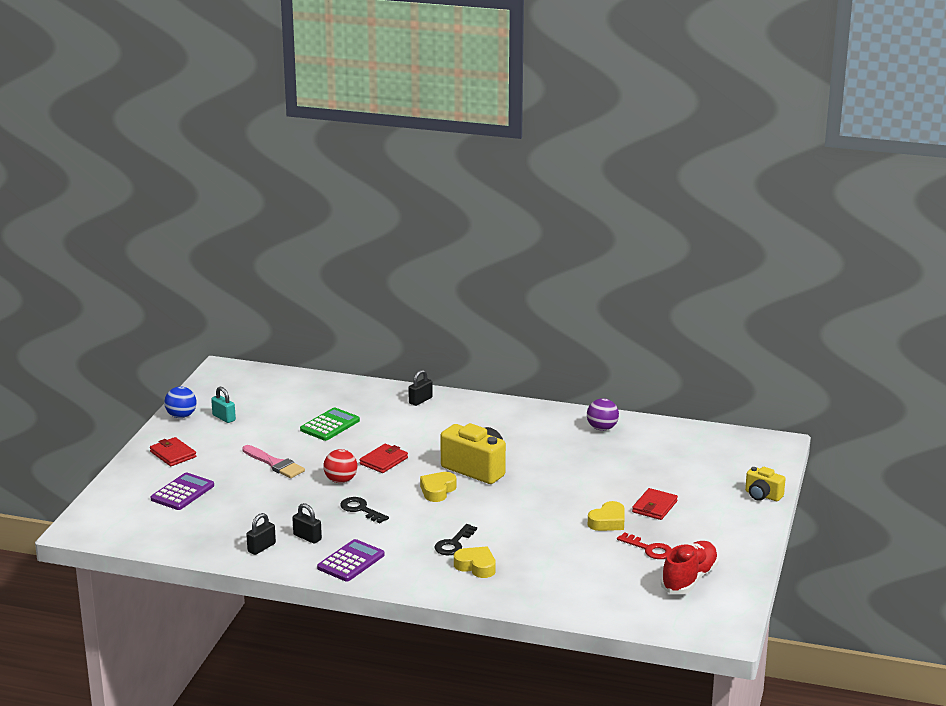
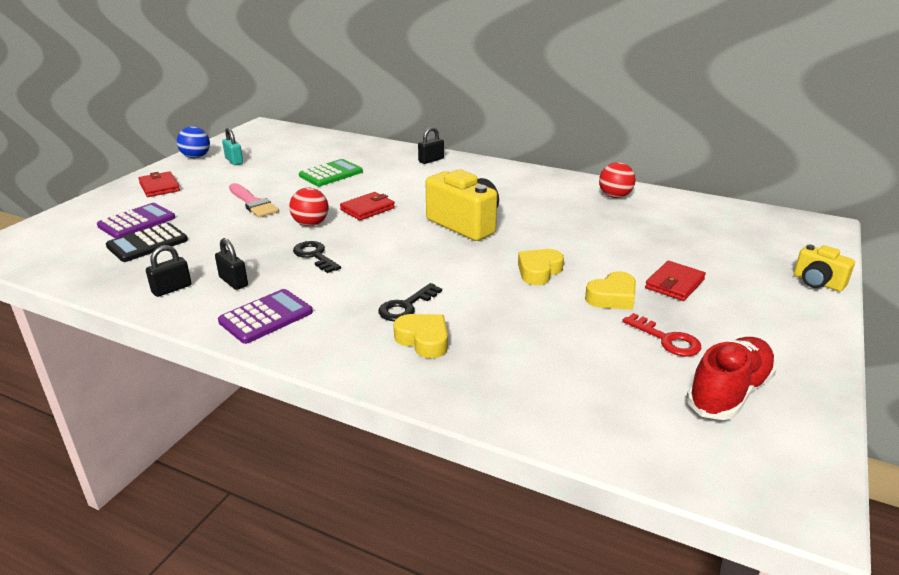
camera: 10 degrees right, 5 degrees up
yellow heart [420,472,456,502] -> yellow heart moved to [518,249,564,285]
purple ball [587,398,619,431] -> red ball [599,162,636,198]
none -> black calculator [106,222,188,262]

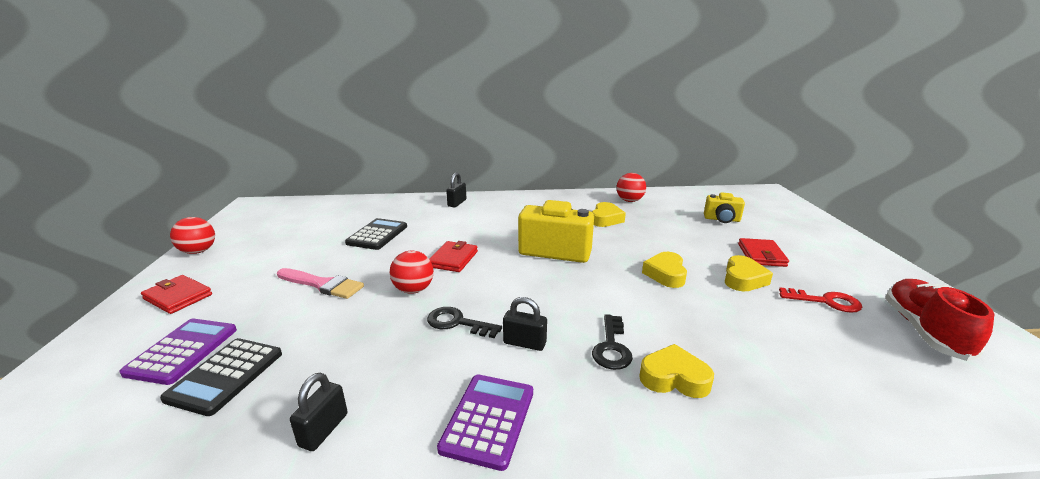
camera: 30 degrees left, 5 degrees down
blue ball [177,126,210,158] -> red ball [170,217,215,254]
black padlock [215,238,248,290] -> black padlock moved to [503,297,547,351]
turquoise padlock [222,128,243,165] -> none
green calculator [299,159,363,186] -> black calculator [345,218,407,250]
yellow camera [794,245,855,292] -> yellow camera moved to [704,192,745,223]
none -> yellow heart [592,202,626,227]

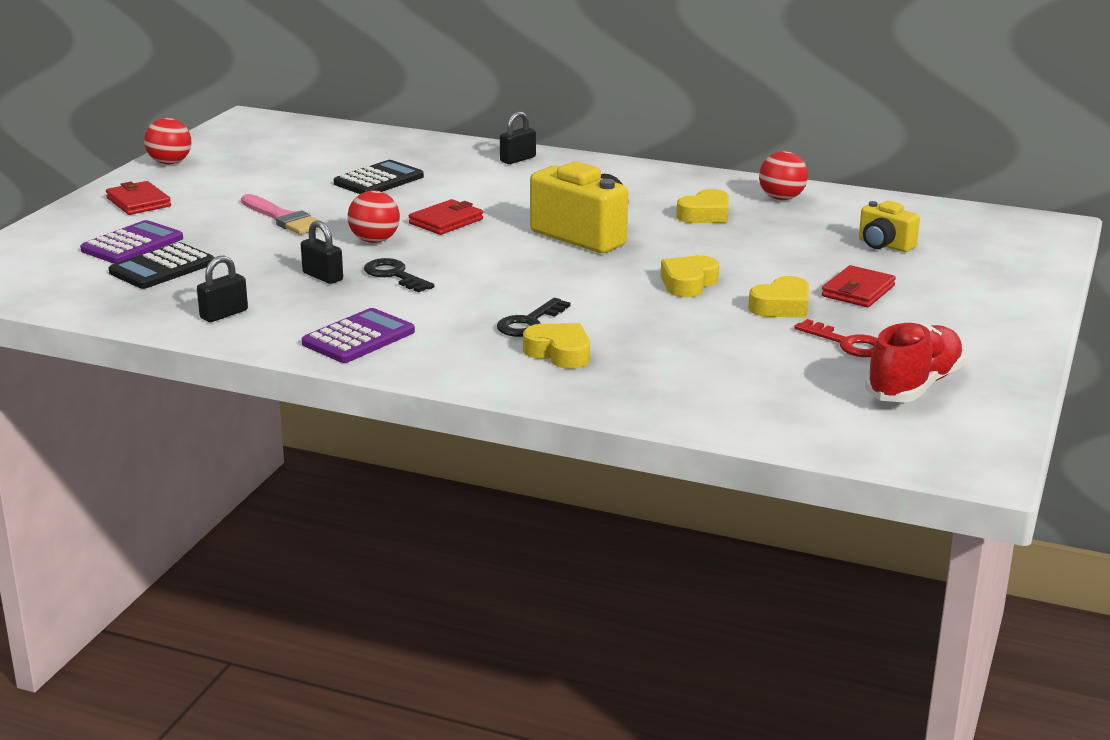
camera: 25 degrees right, 0 degrees up
black padlock [503,297,547,351] -> black padlock moved to [301,220,343,284]

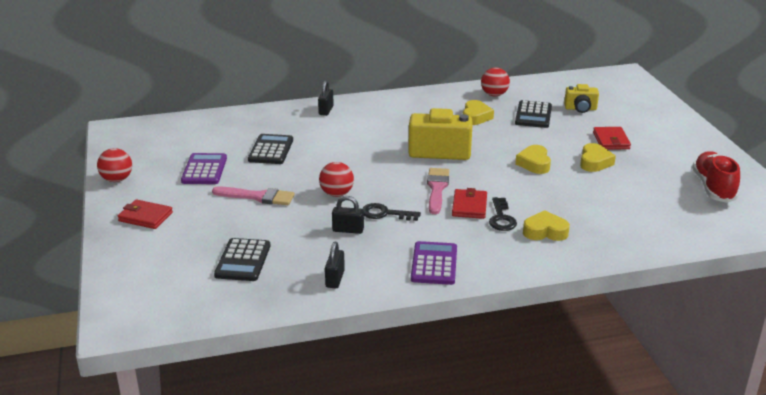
camera: 35 degrees left, 5 degrees up
purple calculator [80,220,183,264] -> purple calculator moved to [181,153,227,184]
red wallet [409,199,483,235] -> red wallet moved to [452,188,487,219]
red key [794,319,878,357] -> none
none -> pink brush [427,168,449,214]
none -> black calculator [515,100,552,128]

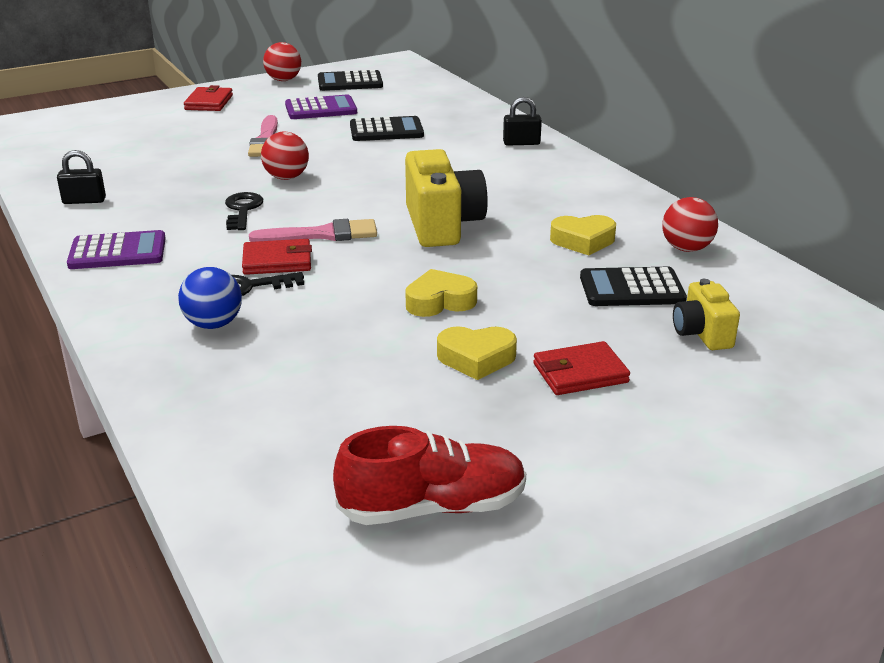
camera: 75 degrees right, 0 degrees up
black calculator [214,238,271,281] -> black calculator moved to [318,70,383,91]
black padlock [332,196,364,234] -> none
yellow heart [523,210,570,241] -> blue ball [178,267,242,329]

